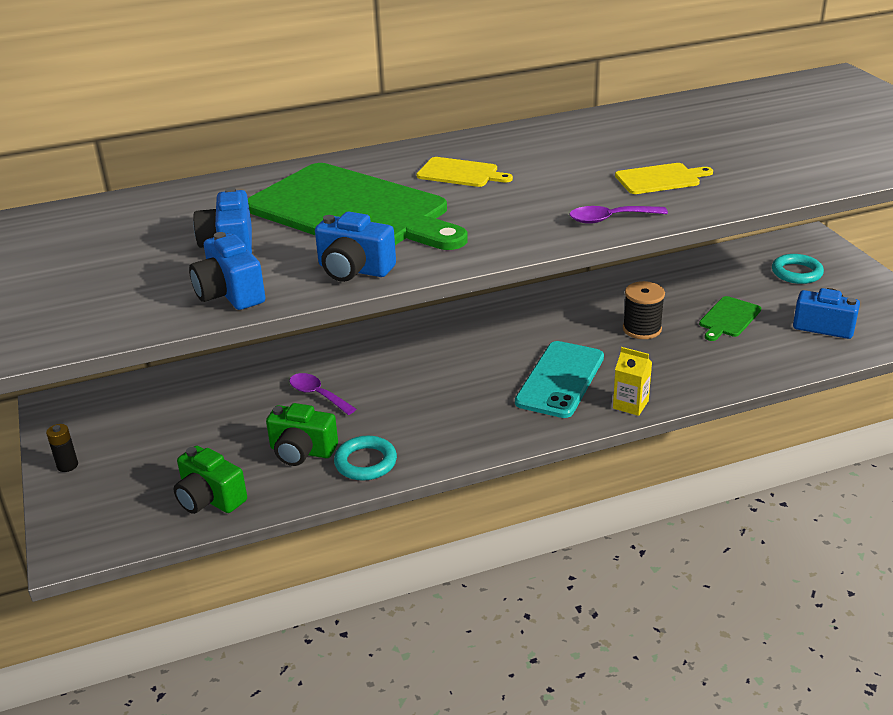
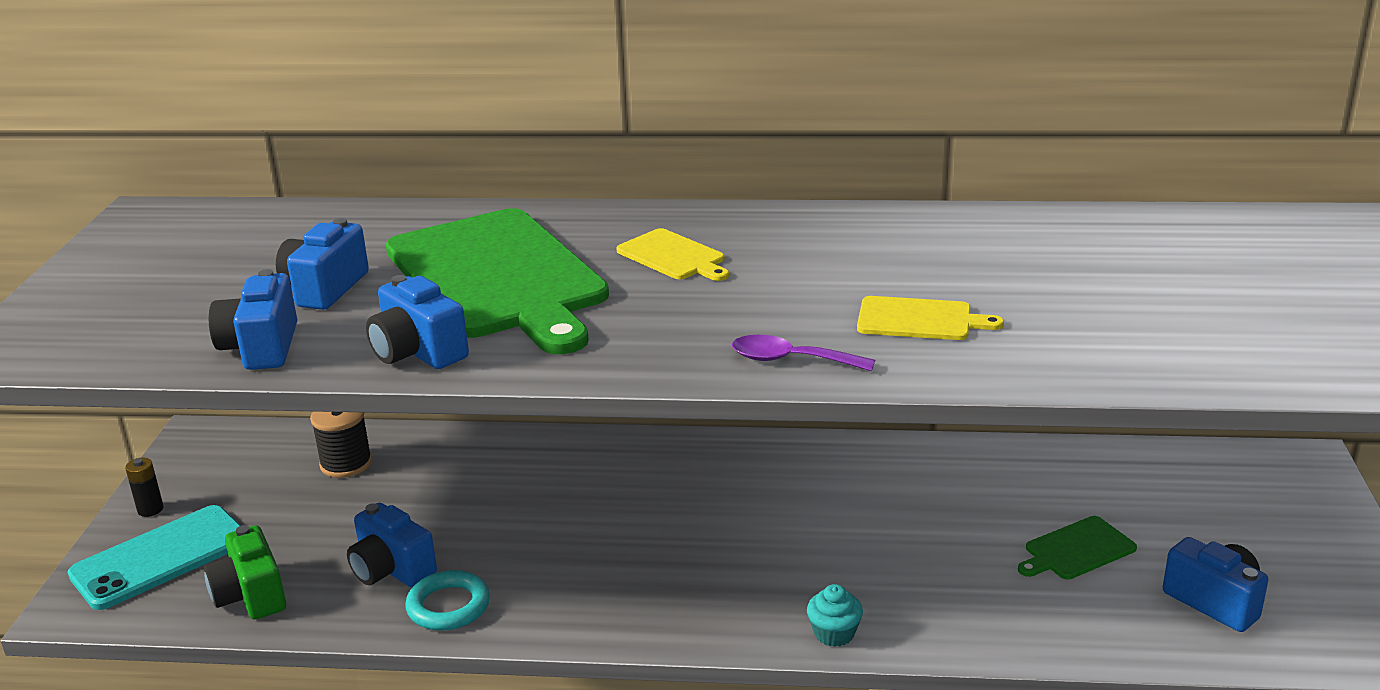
camera: 25 degrees right, 5 degrees down
green camera [266,403,338,466] -> blue camera [347,503,437,587]
purple spoon [289,373,356,415] -> none
turquoise phone [515,341,604,418] -> turquoise phone moved to [68,505,241,610]
yellow carton [613,347,652,416] -> turquoise cupcake [807,584,863,647]
black spool [623,281,665,339] -> black spool moved to [310,411,372,478]
turquoise ring [772,254,824,284] -> none

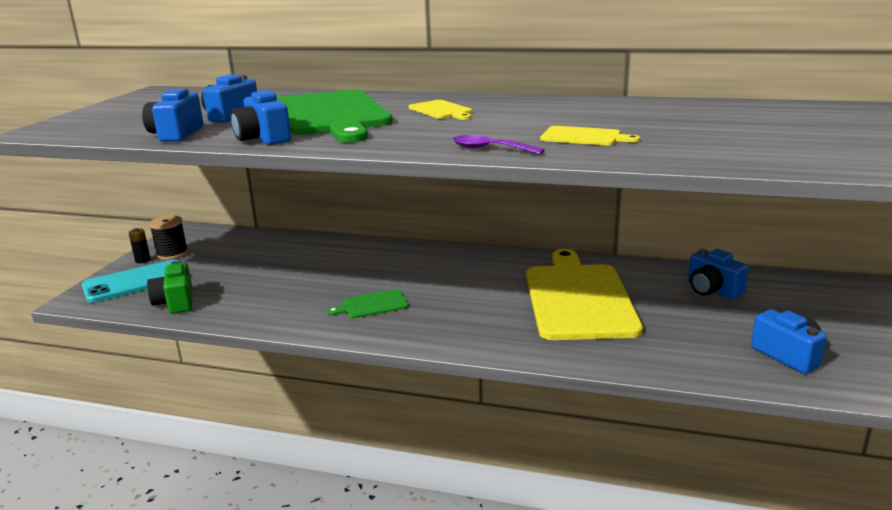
camera: 10 degrees right, 5 degrees down
black spool [310,411,372,478] -> black spool moved to [149,215,188,260]
blue camera [347,503,437,587] -> blue camera moved to [688,249,749,299]
turquoise ring [405,570,490,631] -> none
turquoise cupcake [807,584,863,647] -> none
green cutting board [1018,516,1137,579] -> green cutting board moved to [327,289,409,318]
none -> yellow cutting board [526,249,643,340]

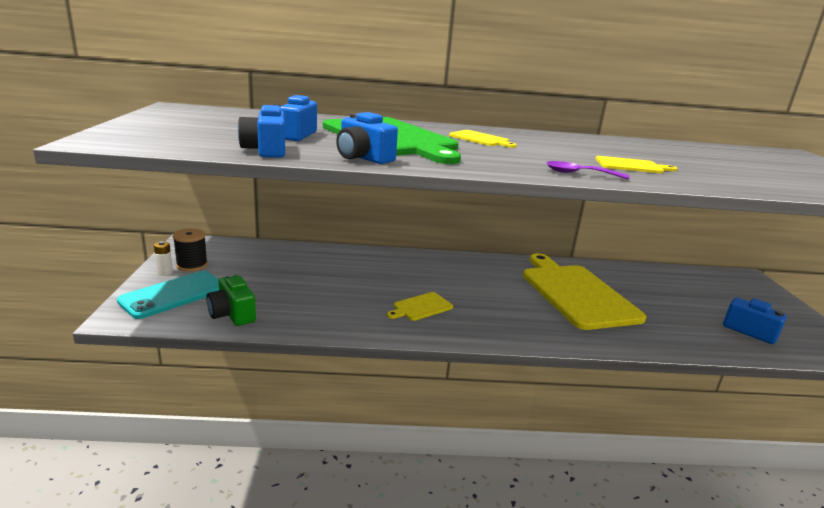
camera: 20 degrees left, 0 degrees up
black battery [129,228,151,263] -> white battery [154,241,173,276]
green cutting board [327,289,409,318] -> yellow cutting board [387,292,453,321]
blue camera [688,249,749,299] -> none

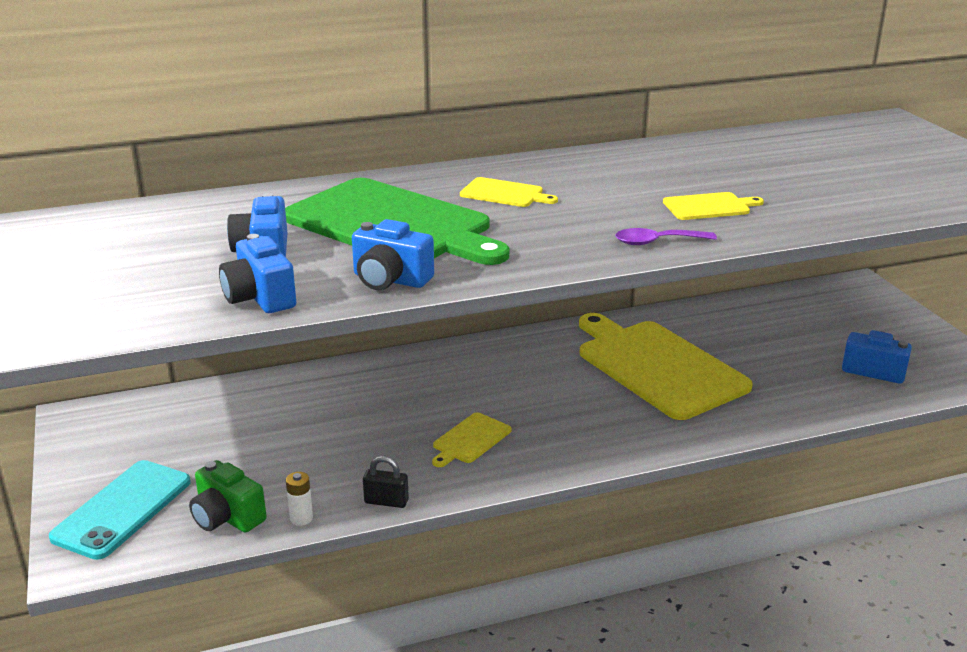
camera: 15 degrees left, 5 degrees up
white battery [154,241,173,276] -> white battery moved to [286,472,313,526]
black spool [172,228,208,272] -> none
none -> black padlock [363,456,409,508]

